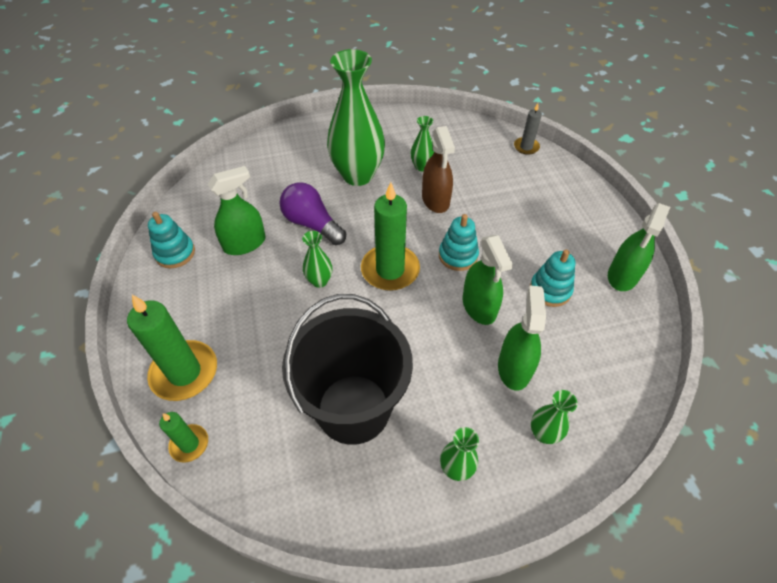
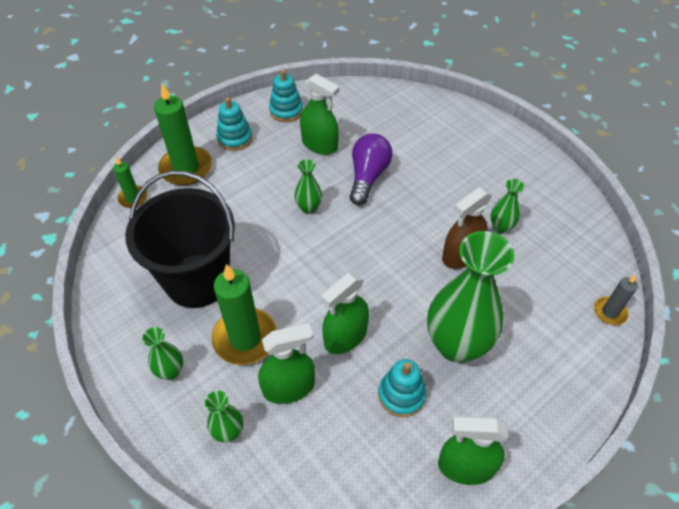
camera: 65 degrees right, 0 degrees up
green vase [327,49,385,186] -> green vase moved to [427,231,515,363]
green candle [361,182,420,291] -> green candle moved to [212,264,277,365]
turquoise stacking toy [439,214,479,271] -> turquoise stacking toy moved to [216,97,252,151]

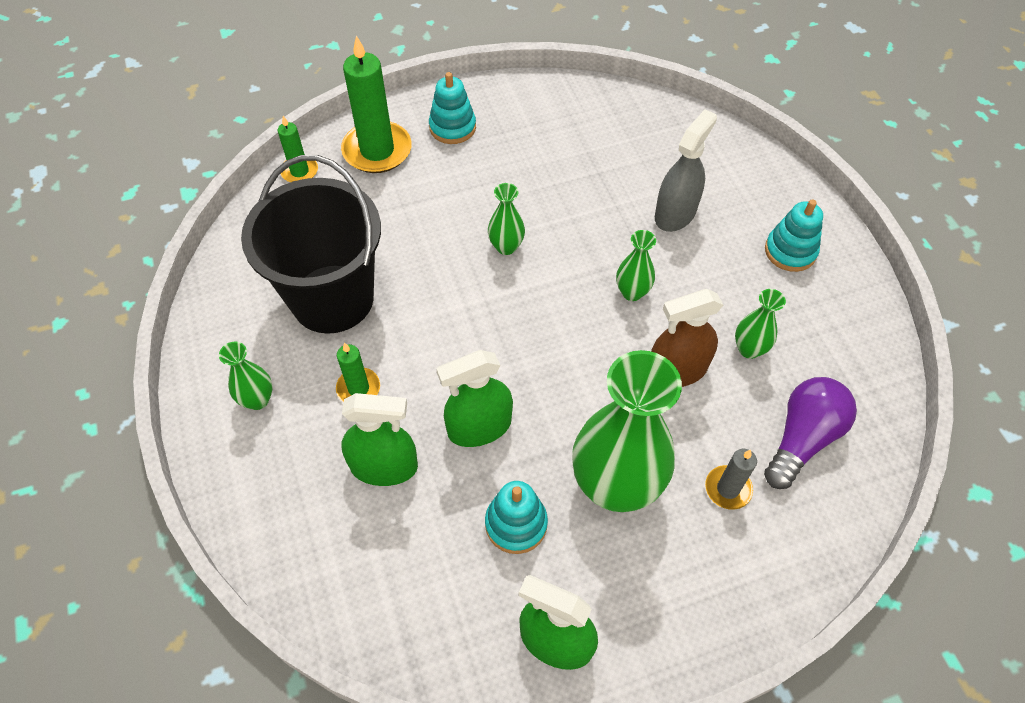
camera: 20 degrees right, 5 degrees up
green vase [205,391,243,442] -> green vase moved to [616,230,656,301]
green candle [212,264,277,365] -> green candle [336,343,380,403], size x0.53
turquoise stacking toy [269,70,303,122] -> turquoise stacking toy moved to [765,199,823,272]
green spray bottle [300,74,339,155] -> none
purple light bulb [350,134,393,205] -> purple light bulb moved to [764,377,857,489]
grey candle [594,275,638,325] -> grey candle moved to [705,449,757,510]
none -> grey spray bottle [655,109,717,232]

